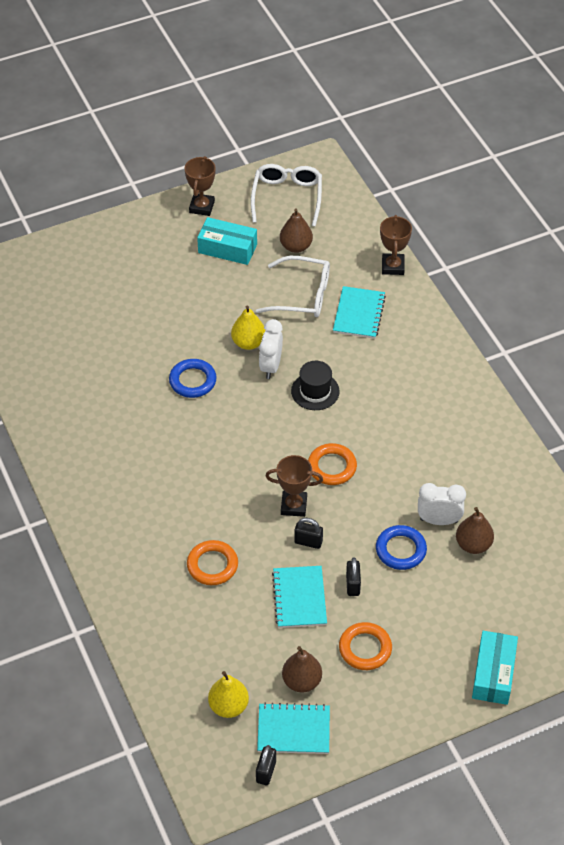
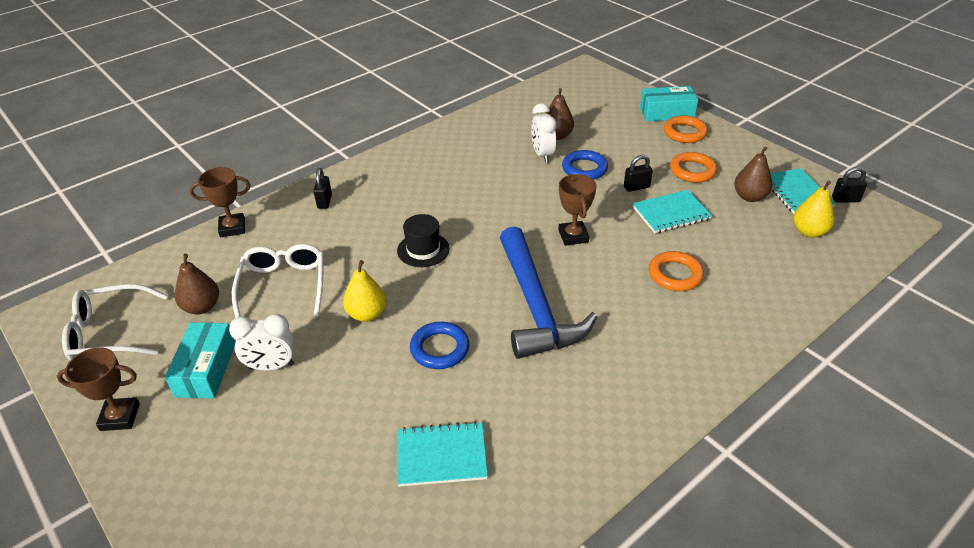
camera: 105 degrees left, 10 degrees down
white clock [259,319,283,379] -> white clock moved to [229,314,295,371]
black padlock [294,518,323,549] -> black padlock moved to [314,168,332,209]
orange ring [308,443,357,485] -> orange ring moved to [664,115,708,143]
turquoise notebook [333,286,386,339] -> turquoise notebook moved to [397,421,488,487]
none -> blue hammer [500,226,597,359]

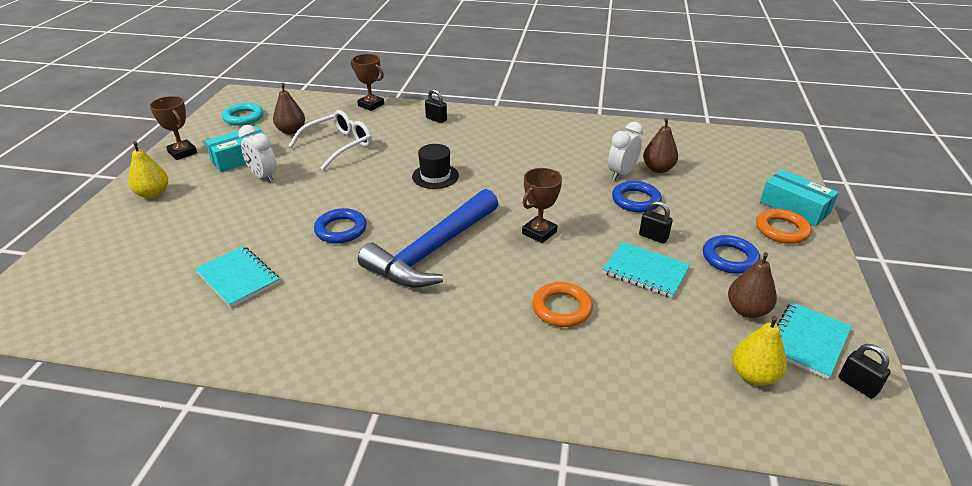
camera: 50 degrees right, 5 degrees down
white glasses [62,284,168,360] -> turquoise ring [222,103,264,125]
black padlock [314,168,332,209] -> black padlock turned 75 degrees clockwise [425,89,447,123]
yellow pear [343,260,386,322] -> yellow pear moved to [128,141,168,199]
orange ring [670,152,717,183] -> blue ring [703,235,760,274]

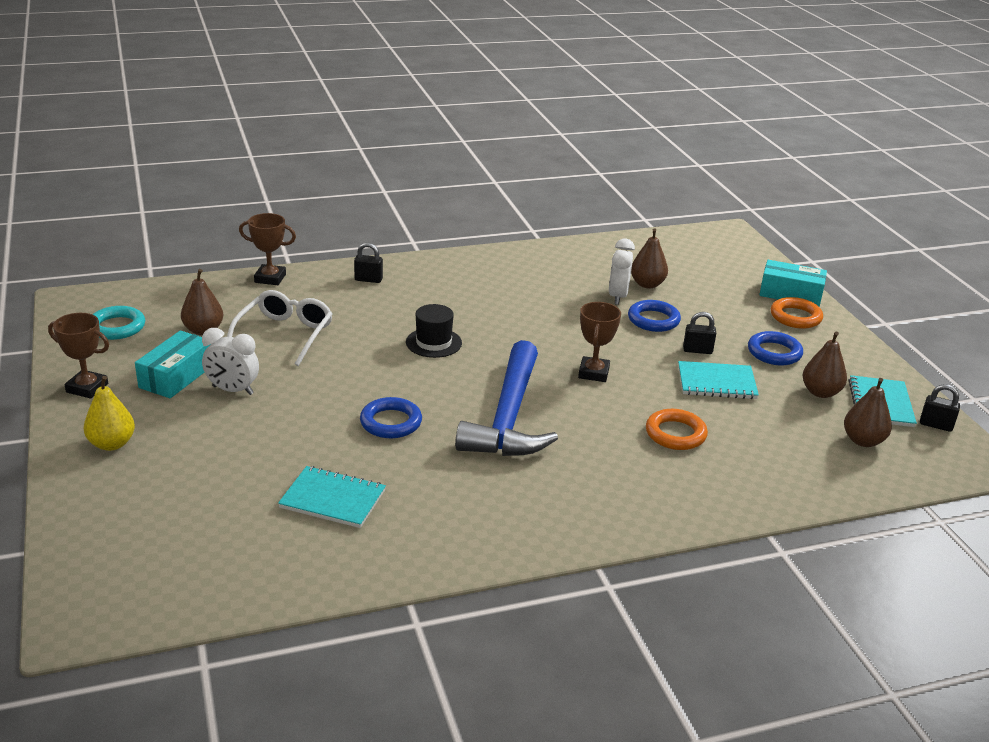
camera: 30 degrees left, 5 degrees down
yellow pear [732,316,787,386] -> brown pear [844,378,892,447]

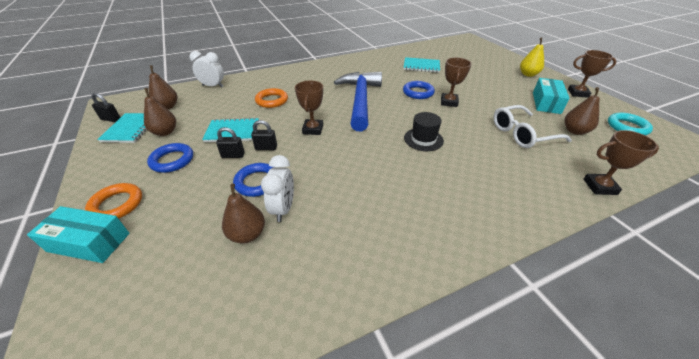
camera: 175 degrees right, 10 degrees up
white clock [202,328,259,395] -> white clock moved to [189,51,224,87]
white glasses [227,290,333,366] -> white glasses turned 60 degrees clockwise [494,105,572,148]
black padlock [354,243,383,283] -> black padlock moved to [251,120,277,150]
none -> brown trophy [441,57,472,107]

